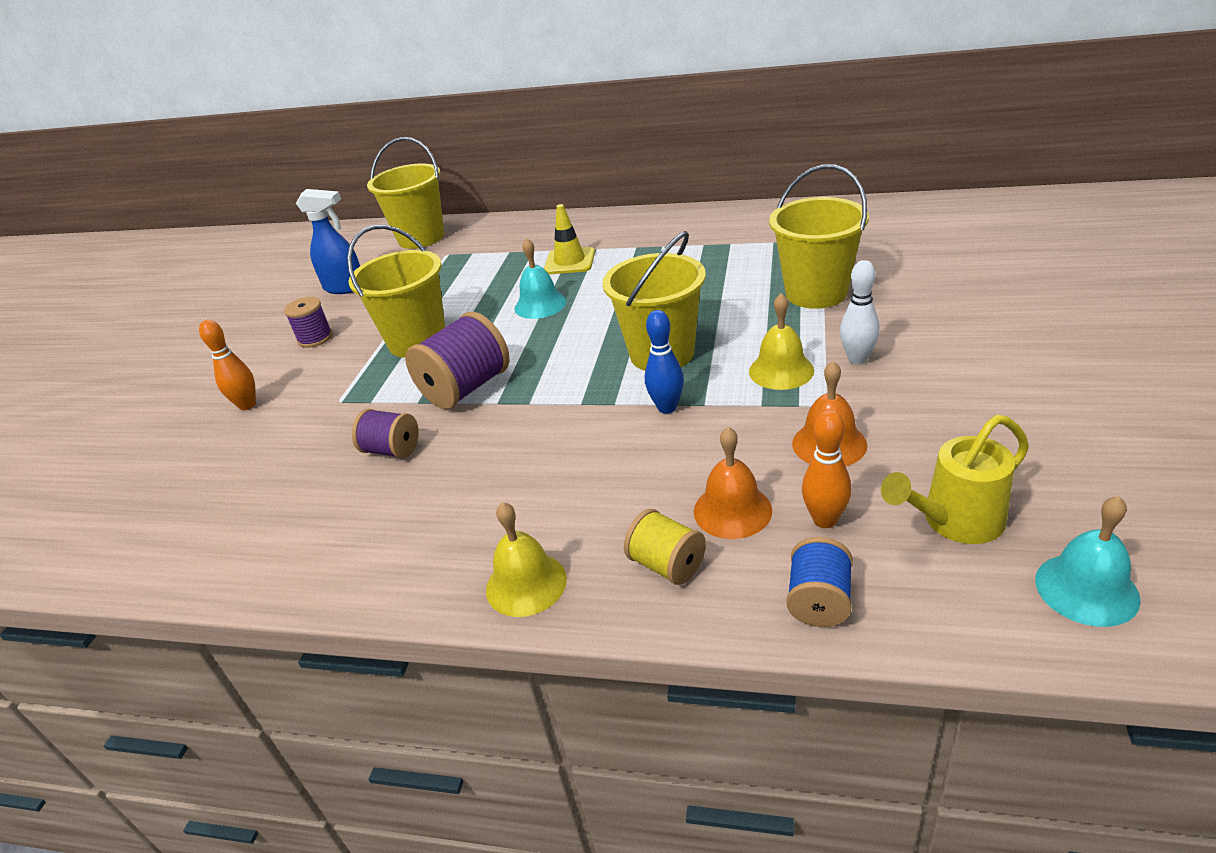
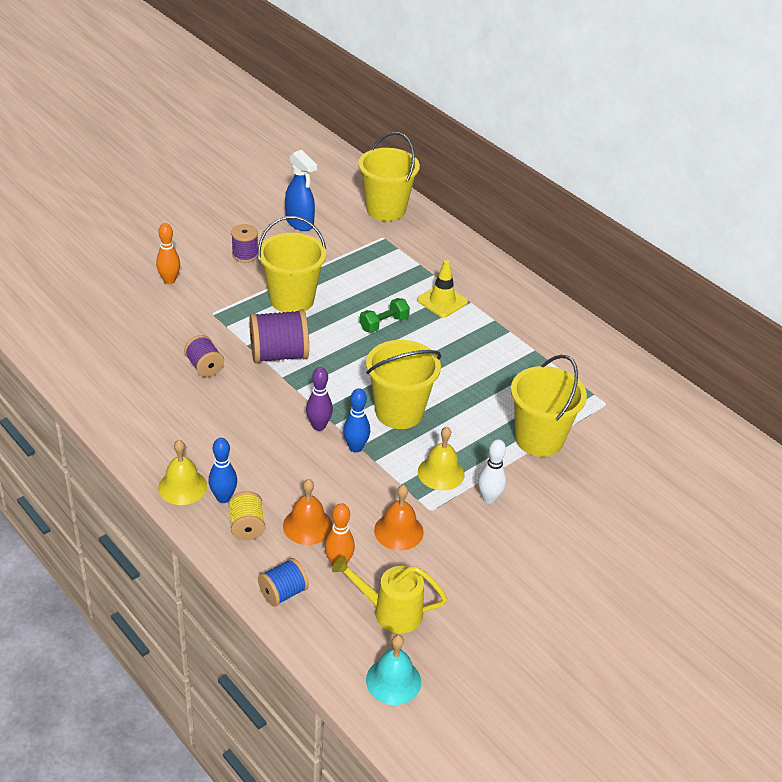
camera: 30 degrees right, 5 degrees up
turquoise bell [515,238,566,319] -> green dumbbell [360,298,410,333]
none -> blue bowling pin [208,438,237,503]
none -> purple bowling pin [306,367,333,431]

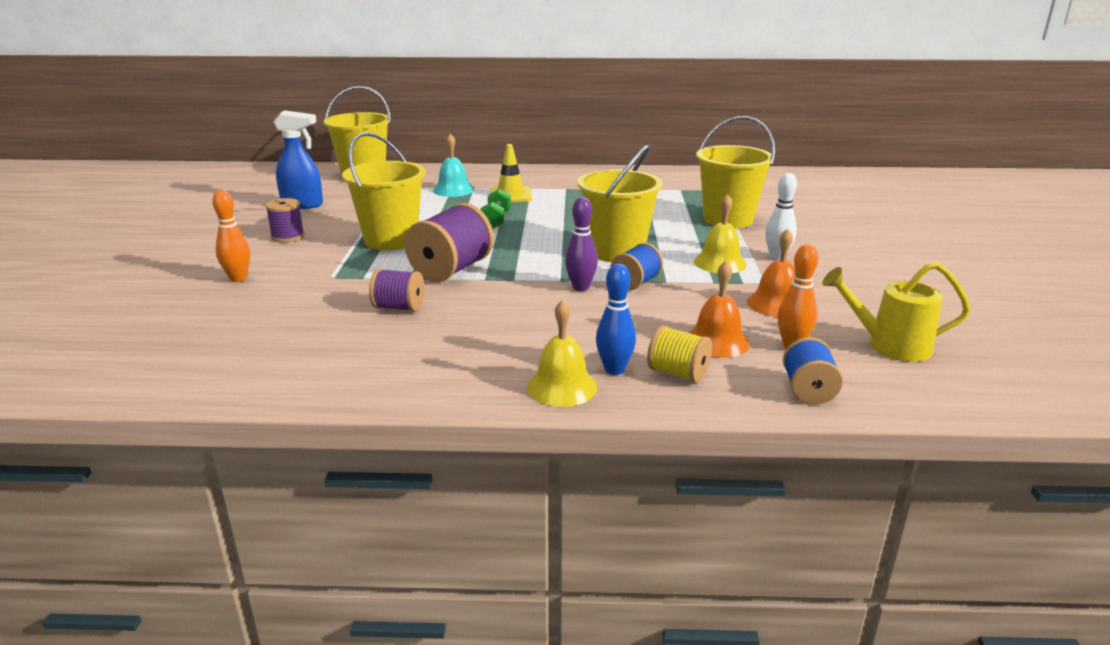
camera: 45 degrees left, 15 degrees down
yellow watering can [332,556,447,633] -> yellow watering can turned 45 degrees clockwise [822,262,971,362]
blue bowling pin [343,388,370,453] -> blue spool [611,243,663,290]
turquoise bell [366,635,421,705] -> turquoise bell moved to [433,134,474,197]

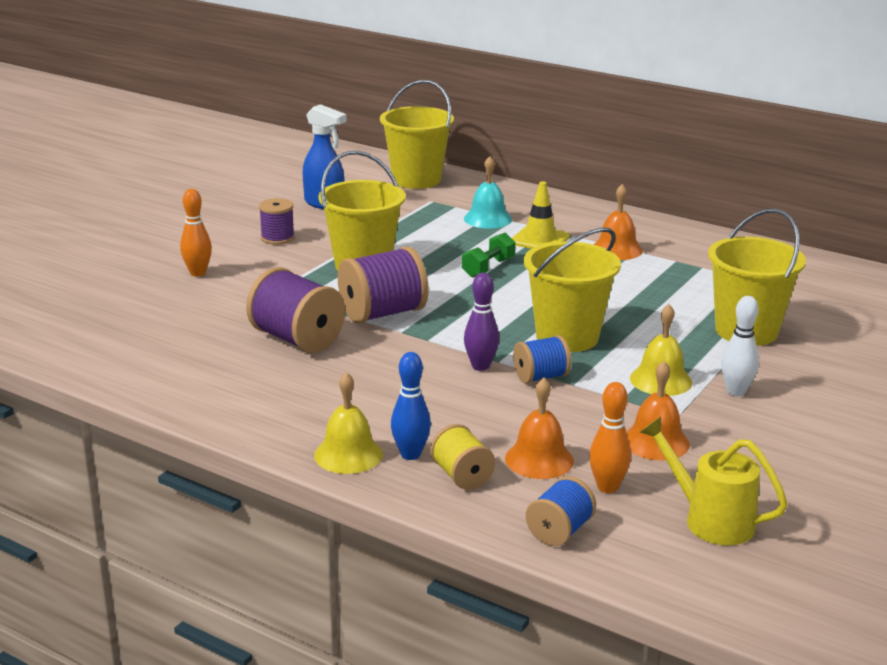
camera: 30 degrees right, 0 degrees up
purple spool [369,268,424,312] -> purple spool [246,267,345,353], size x1.70
none -> orange bell [594,184,643,260]

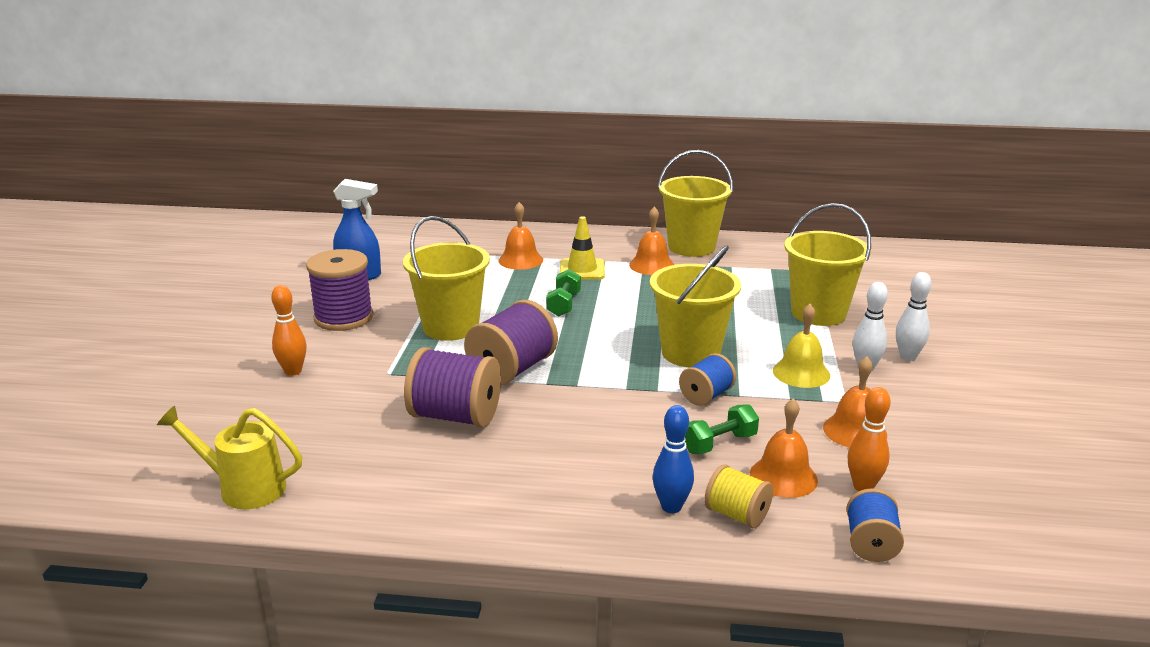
camera: 25 degrees left, 0 degrees up
purple spool [259,198,295,245] -> purple spool [306,249,374,331], size x1.70
yellow bell [314,372,383,474] -> none
yellow bucket [380,80,454,189] -> yellow bucket moved to [658,150,733,257]
turquoise bell [464,156,512,229] -> orange bell [498,202,543,270]
purple bowling pin [464,273,499,371] -> none
yellow watering can [640,416,788,545] -> yellow watering can moved to [157,406,302,509]
none -> green dumbbell [685,404,759,454]
none -> white bowling pin [896,272,932,361]

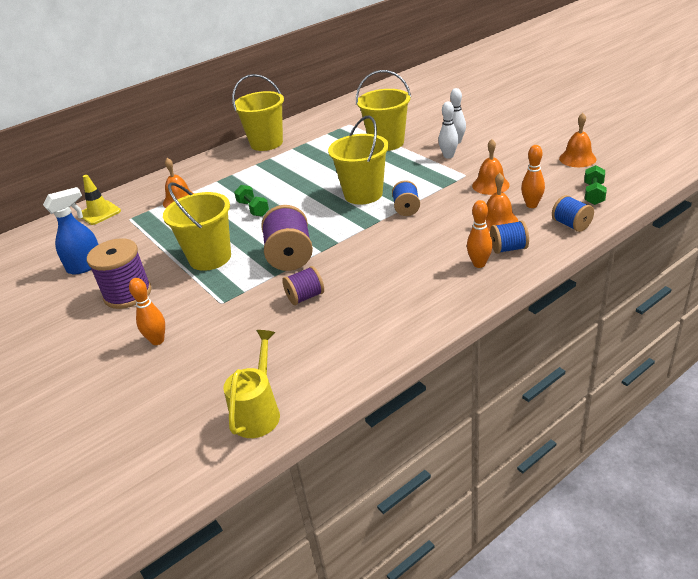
camera: 40 degrees left, 10 degrees up
yellow watering can [157,406,302,509] -> yellow watering can turned 135 degrees clockwise [224,330,280,438]
purple spool [404,347,501,428] -> purple spool [282,266,324,305], size x0.59
yellow traffic cone [560,216,605,280] -> yellow traffic cone moved to [82,175,121,225]
orange bell [629,207,674,275] -> orange bell moved to [559,113,596,167]
blue bowling pin [653,405,694,513] -> orange bowling pin [467,200,493,268]
green dumbbell [685,404,759,454] -> green dumbbell moved to [584,165,607,205]
yellow spool [704,465,773,528] -> blue spool [490,220,529,254]
yellow bell [773,304,830,388] -> none

